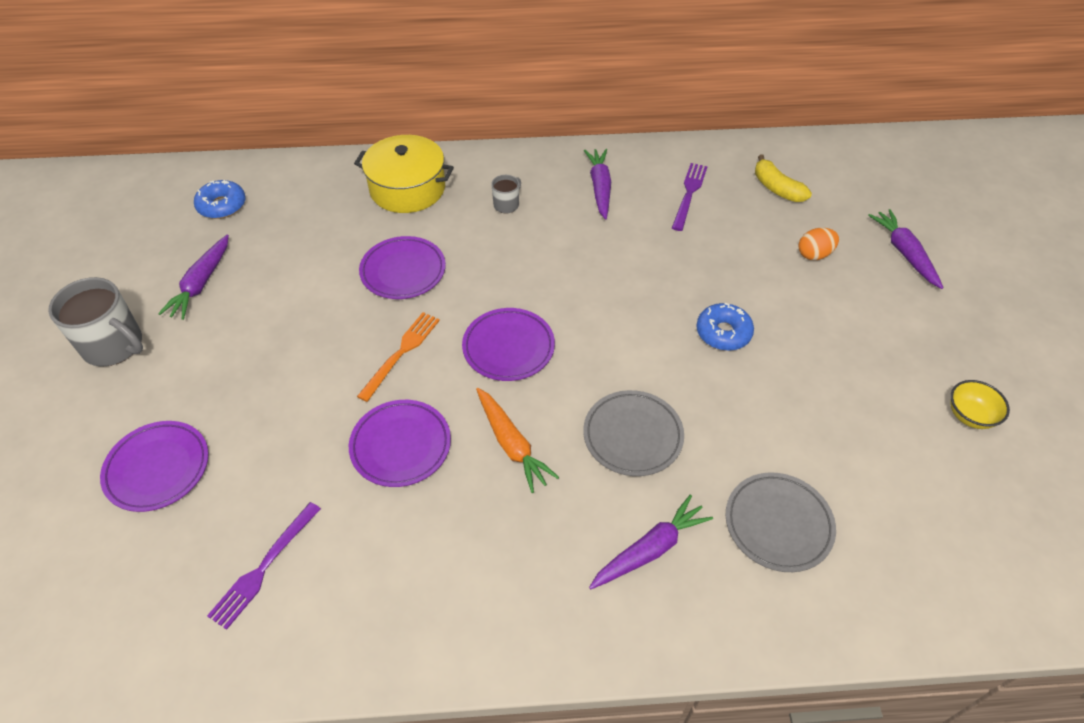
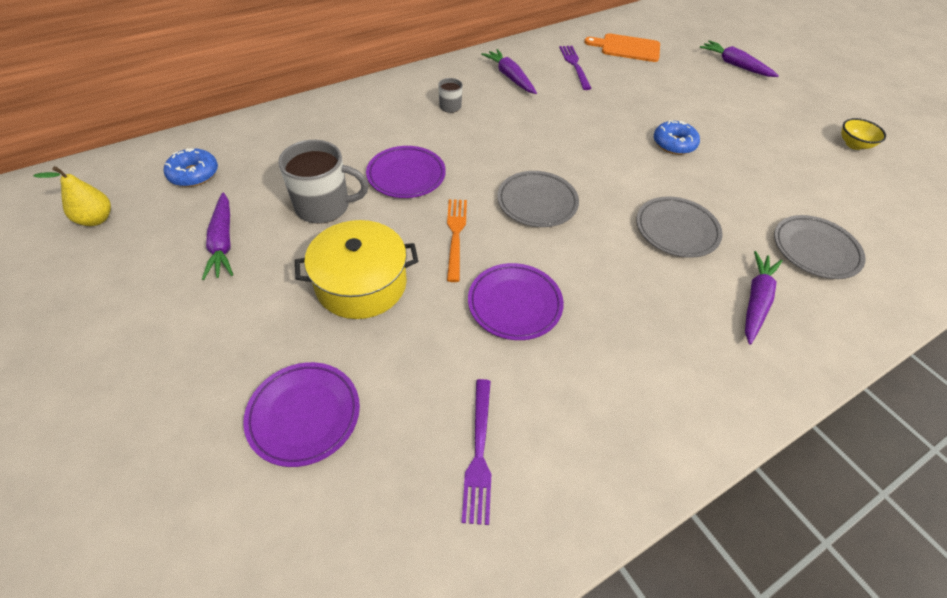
camera: 30 degrees left, 0 degrees up
grey mug [48,277,143,366] -> grey mug moved to [278,140,368,224]
yellow pot [354,135,454,213] -> yellow pot moved to [295,220,418,319]
purple plate [462,308,555,381] -> grey plate [497,171,579,227]
orange carrot [476,388,559,493] -> none
yellow banana [755,155,812,202] -> orange cutting board [584,33,660,62]
orange egg [798,228,839,260] -> none
none -> yellow pear [33,166,111,226]

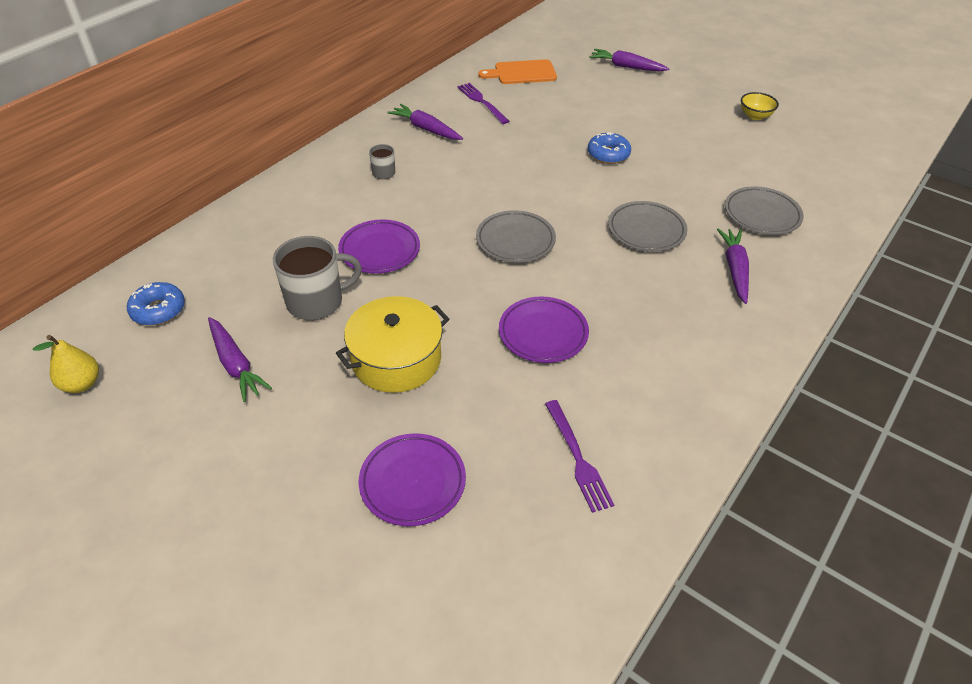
camera: 20 degrees left, 5 degrees down
orange fork [447,199,467,282] -> none

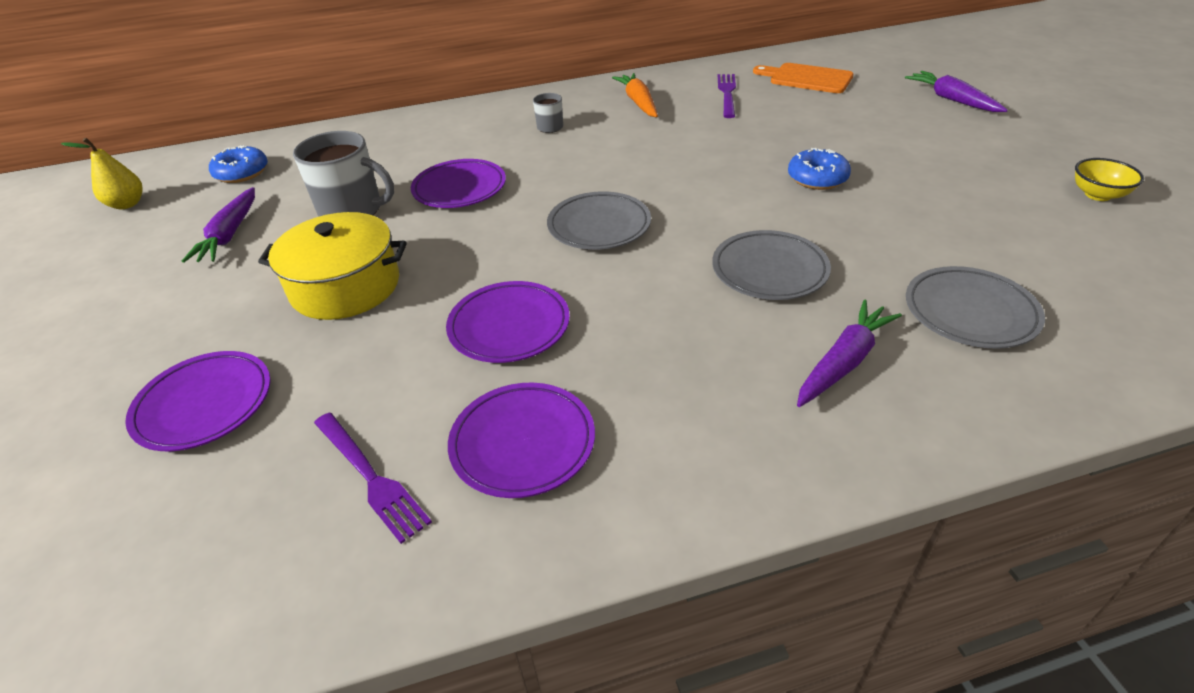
camera: 40 degrees right, 5 degrees down
purple carrot [387,104,463,140] -> orange carrot [612,73,658,117]
purple fork [545,400,614,513] -> purple fork turned 60 degrees counterclockwise [314,413,432,544]
none -> purple plate [448,382,595,498]

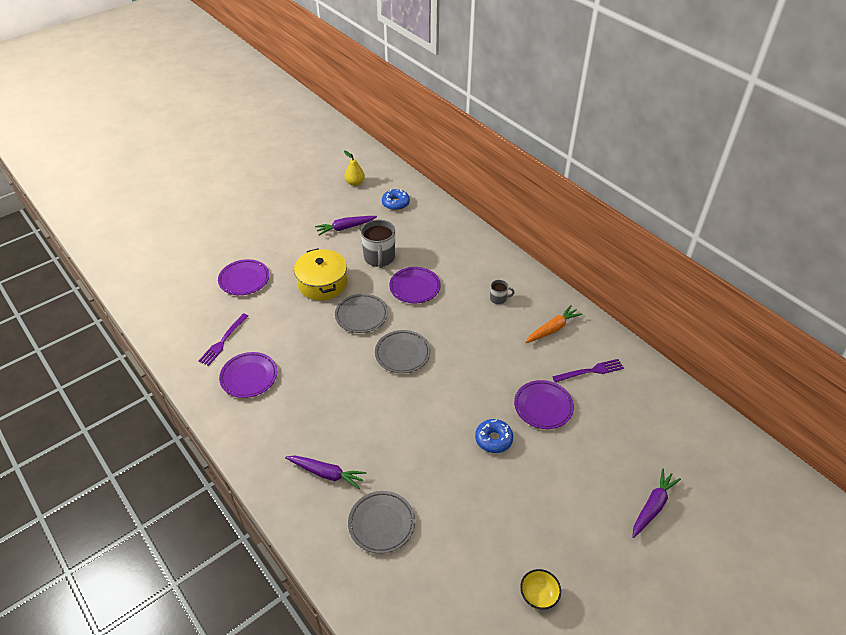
camera: 65 degrees right, 5 degrees up
purple plate [446,281,570,363] -> purple plate moved to [514,380,574,429]
grey plate [712,230,831,300] -> grey plate moved to [335,293,388,333]
orange cutting board [753,63,854,93] -> none

